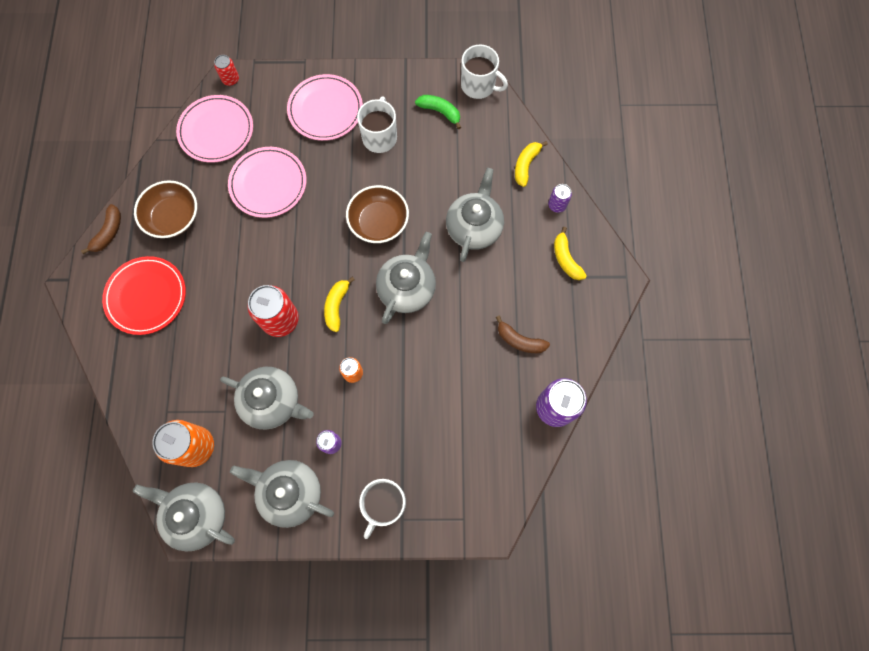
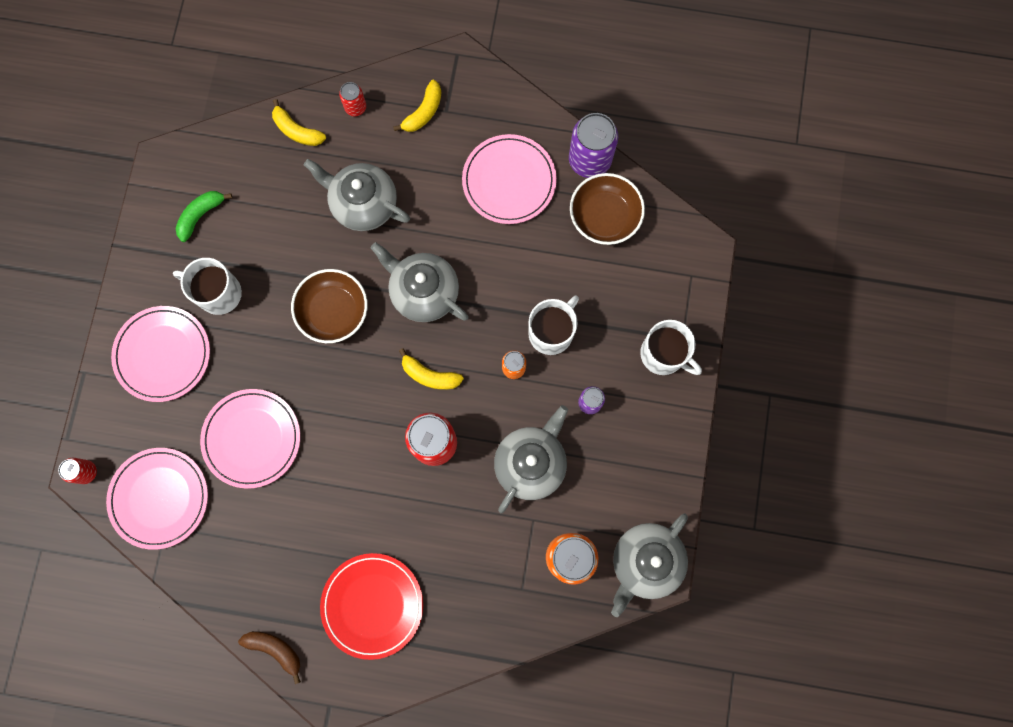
camera: 80 degrees left, 5 degrees up
brown bowl [134,180,197,238] -> brown bowl moved to [570,173,645,245]
grey teapot [230,460,334,528] -> none
white mug [461,45,508,99] -> white mug moved to [528,296,579,355]
brown banana [496,316,550,353] -> pink plate [462,134,557,224]
purple can [548,184,572,213] -> red can [339,82,366,116]
yellow banana [554,227,587,280] -> yellow banana turned 45 degrees counterclockwise [393,80,442,132]

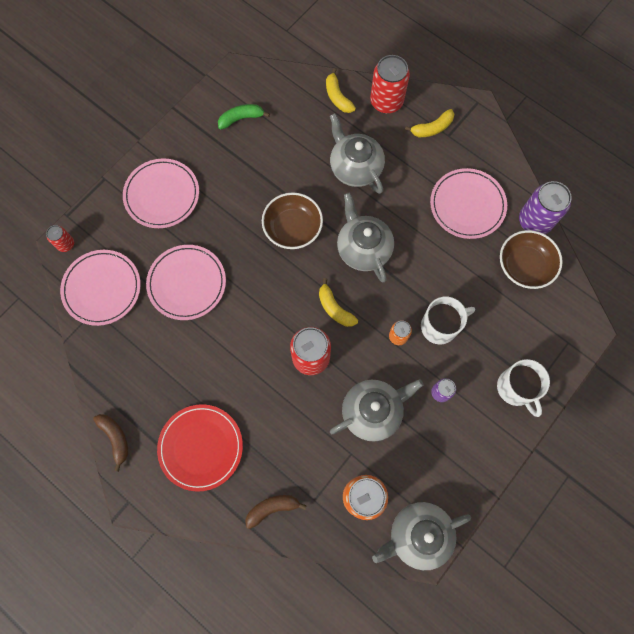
camera: 30 degrees right, 5 degrees down
white mug [173,258,242,315] -> none
red can [339,82,366,116] -> red can [370,55,410,114], size x1.92
none -> brown banana [245,495,307,529]

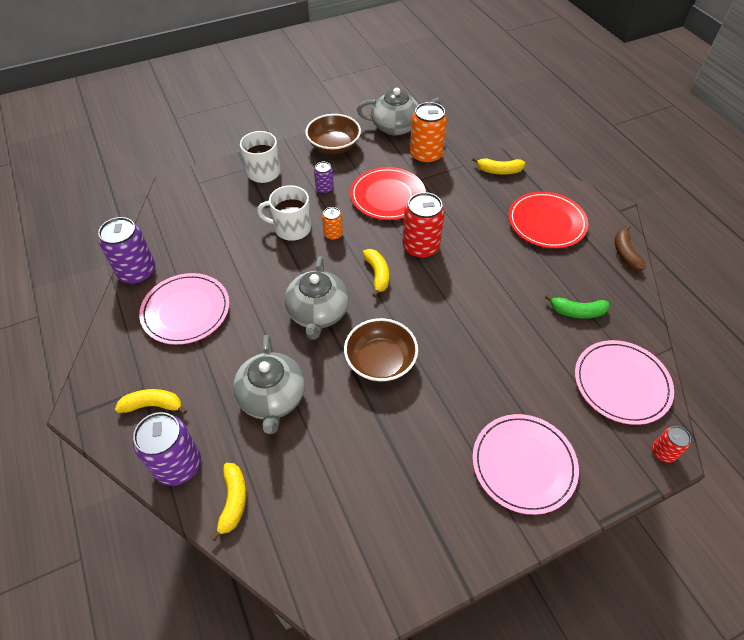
camera: 155 degrees left, 20 degrees down
pink plate [146,245,226,320] -> none
green banana [218,104,270,129] -> green banana moved to [545,294,610,319]
brown banana [245,495,307,529] -> yellow banana [472,157,525,175]
grey teapot [330,379,424,442] -> red plate [350,167,426,220]
red can [370,55,410,114] -> purple can [133,412,201,486]
brown bowl [500,230,563,289] -> brown bowl moved to [305,114,361,154]

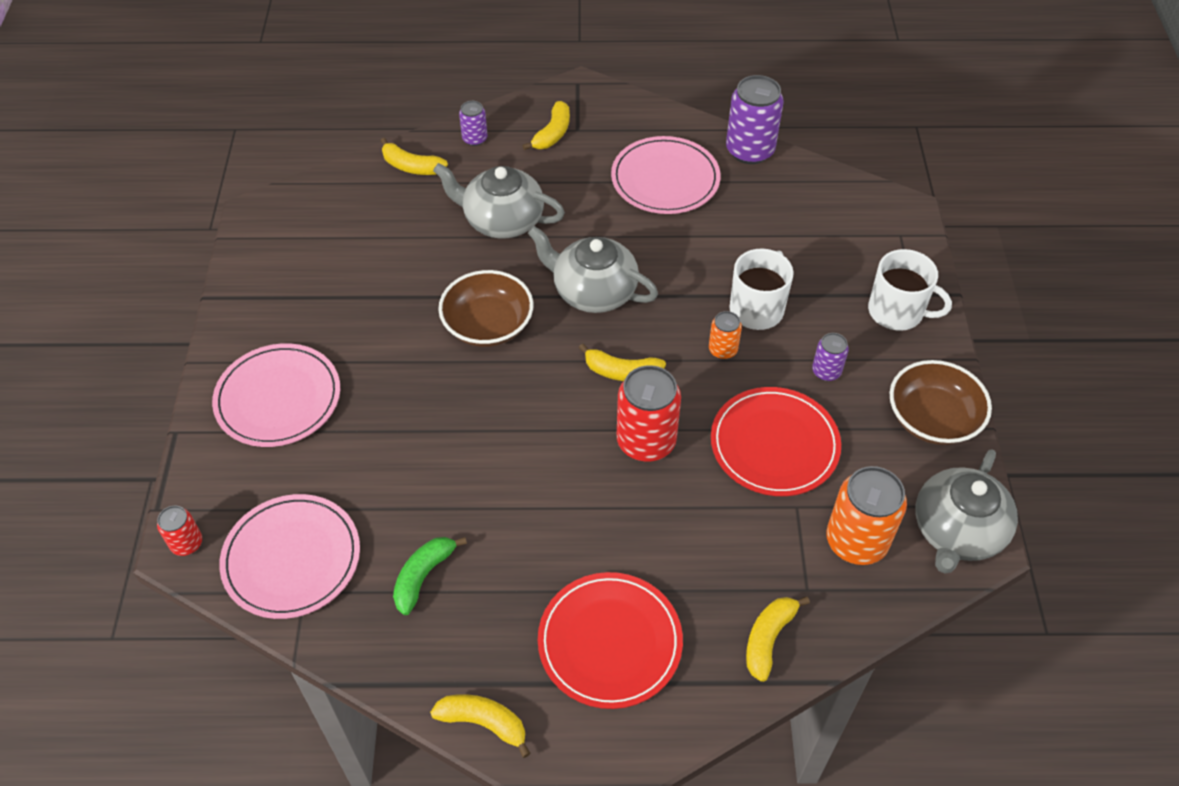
camera: 115 degrees right, 0 degrees up
purple can [133,412,201,486] -> purple can [459,101,487,146], size x0.52
brown banana [615,225,646,270] -> yellow banana [430,694,531,758]

